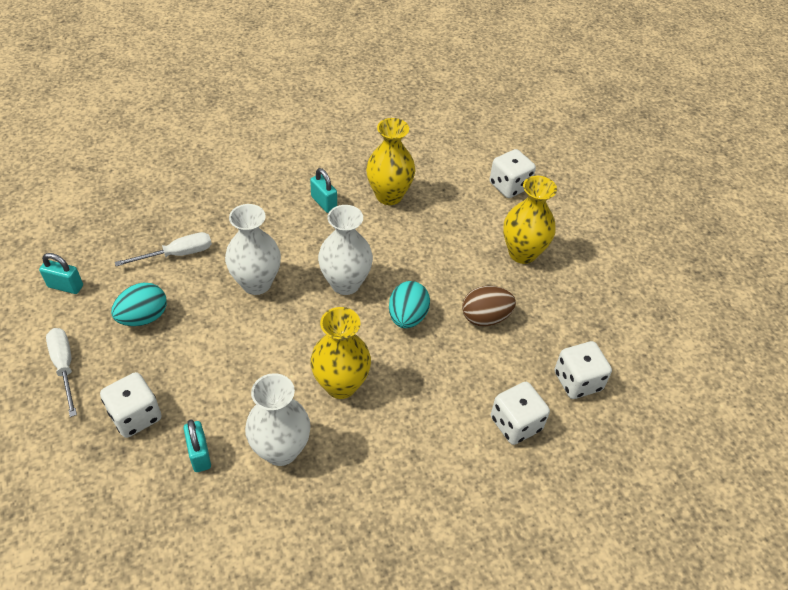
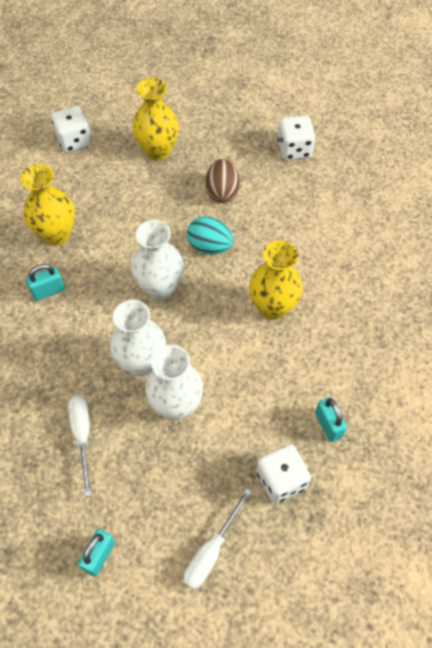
camera: 75 degrees left, 10 degrees up
white screwdriver [46,328,77,417] -> white screwdriver turned 45 degrees counterclockwise [183,488,252,590]
turquoise egg [111,283,167,326] -> none
turquoise padlock [184,419,211,472] -> turquoise padlock turned 75 degrees clockwise [315,397,347,442]
white vase [245,373,311,466] -> white vase moved to [145,345,203,419]
white dice [491,382,550,445] -> none

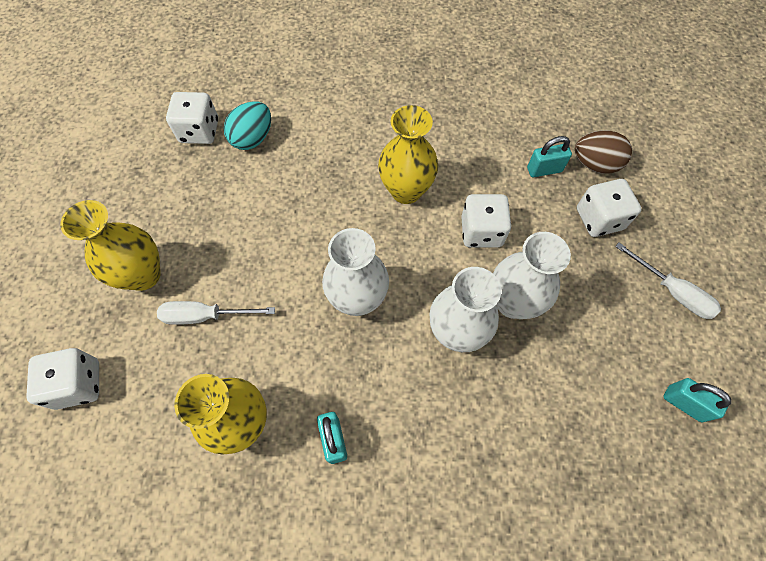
camera: 80 degrees left, 5 degrees up
white screwdriver [68,395,92,497] -> white screwdriver moved to [157,301,275,325]
turquoise egg [187,216,234,254] -> turquoise egg moved to [224,101,271,150]
brown egg [205,159,240,203] -> brown egg moved to [575,130,632,173]
none -> white dice [461,194,511,248]

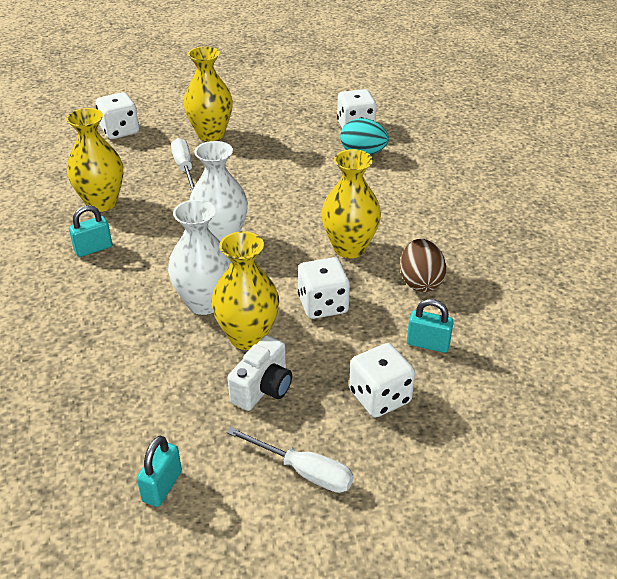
camera: 75 degrees right, 25 degrees down
white vase [493,232,571,319] -> yellow vase [211,231,279,350]
turquoise padlock [527,136,572,177] -> turquoise padlock turned 45 degrees counterclockwise [407,299,454,353]
brown egg [575,130,632,173] -> brown egg moved to [400,239,446,292]
white screwdriver [615,242,721,319] -> white screwdriver turned 90 degrees counterclockwise [226,427,354,493]
none -> white camera [227,335,292,411]

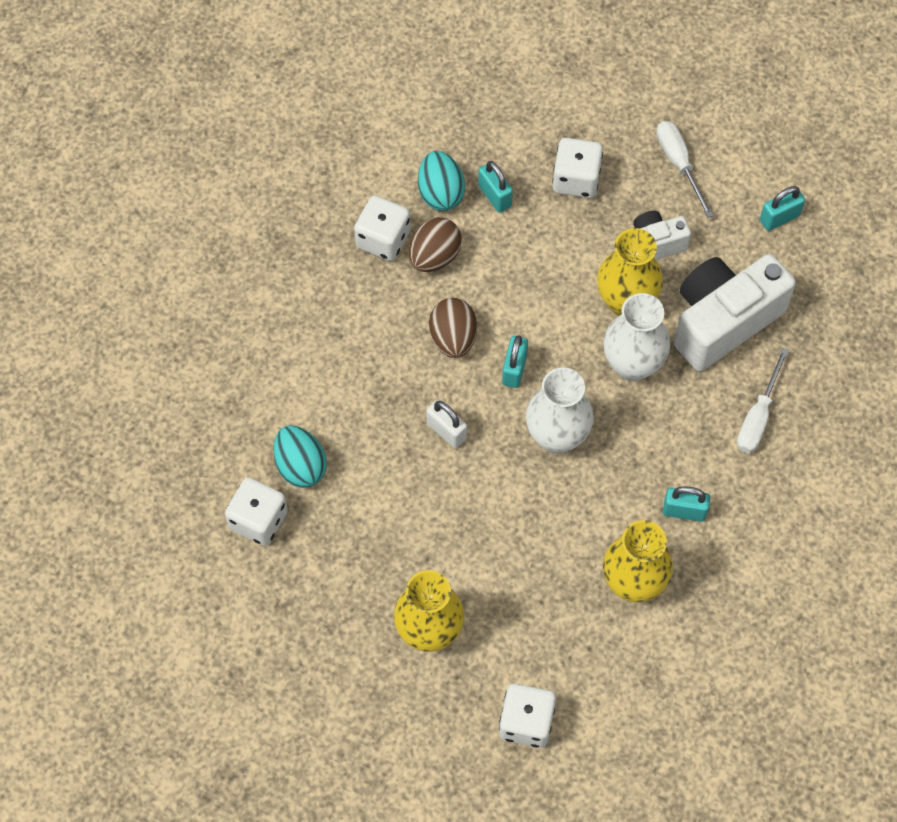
camera: 140 degrees left, 25 degrees up
white screwdriver [171,138,195,192] -> white screwdriver moved to [737,348,789,453]
white dice [298,257,350,319] -> white dice moved to [354,196,411,261]
yellow vase [321,149,381,258] -> brown egg [429,298,477,358]
none -> turquoise egg [418,151,465,211]
none -> white padlock [426,400,467,448]
none -> turquoise padlock [502,335,528,388]
none -> white camera [674,254,796,372]

